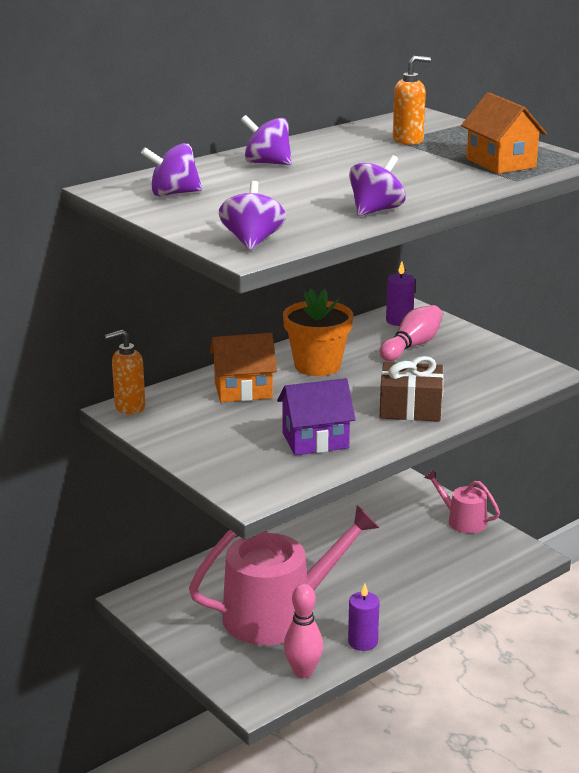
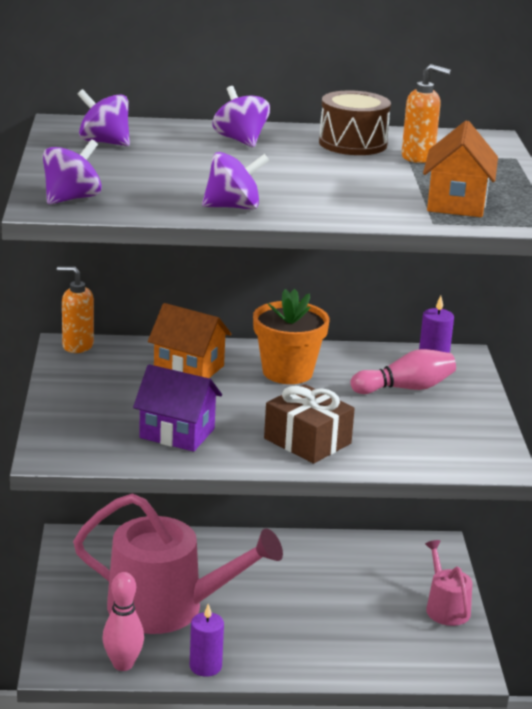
camera: 35 degrees right, 0 degrees up
none -> brown drum [319,91,391,155]

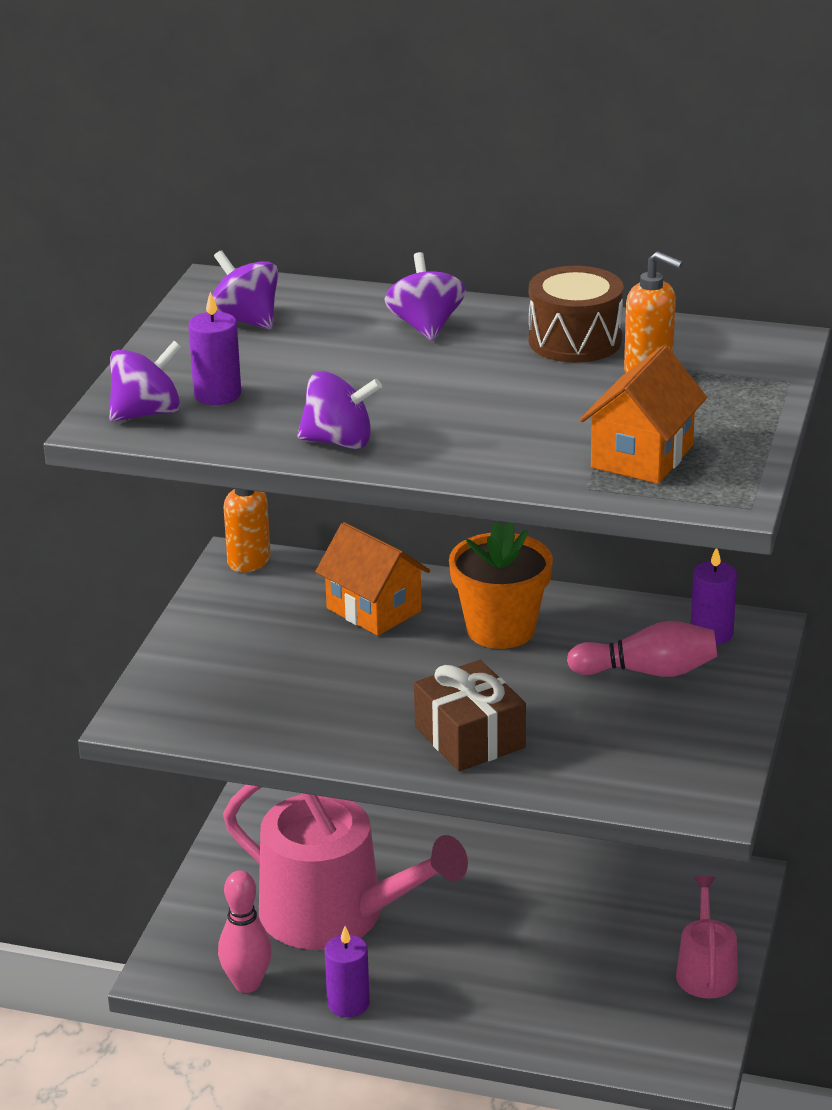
camera: 20 degrees right, 5 degrees up
purple house [133,364,222,452] -> none
none -> purple candle [188,292,241,405]

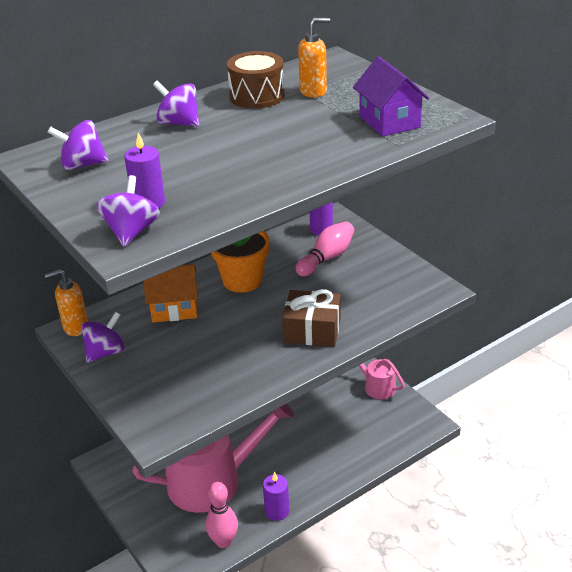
camera: 50 degrees left, 5 degrees up
purple spinning top [297,371,382,449] -> purple spinning top moved to [81,312,125,363]
orange house [580,345,707,484] -> purple house [353,56,429,137]

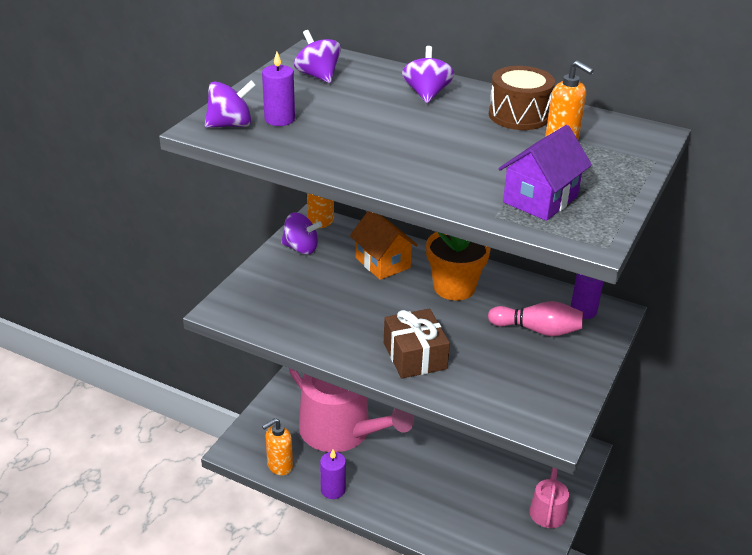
camera: 60 degrees right, 0 degrees up
pink bowling pin [206,482,238,548] -> orange soap dispenser [262,418,293,476]

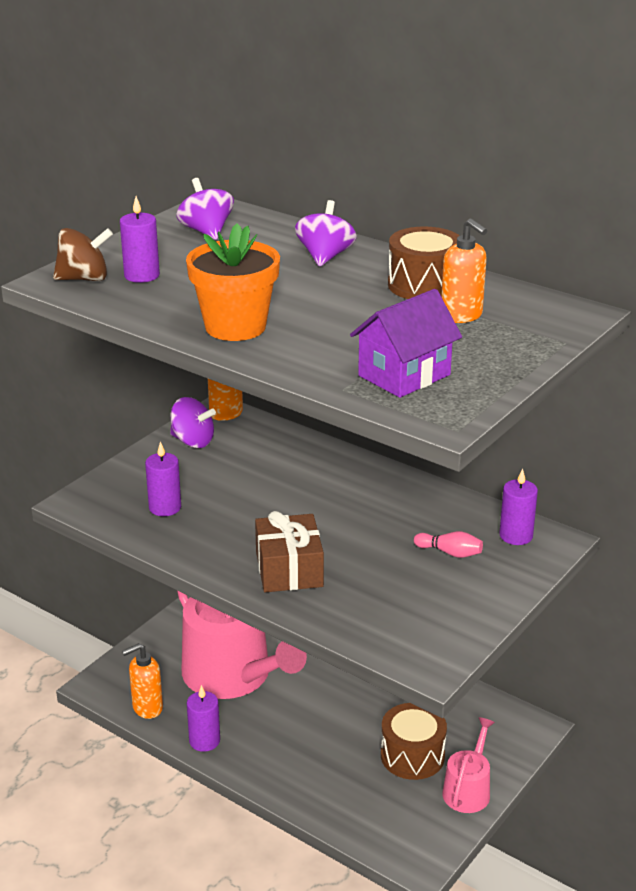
camera: 10 degrees right, 5 degrees down
purple spinning top [205,80,256,128] -> brown spinning top [53,228,113,281]
orange house [350,211,418,280] -> none
orange flower pot [426,232,490,301] -> orange flower pot moved to [186,223,280,341]
pink bowling pin [488,301,583,336] -> pink bowling pin [414,531,483,558], size x0.61
none -> purple candle [145,442,181,516]
none -> brown drum [381,703,447,780]

